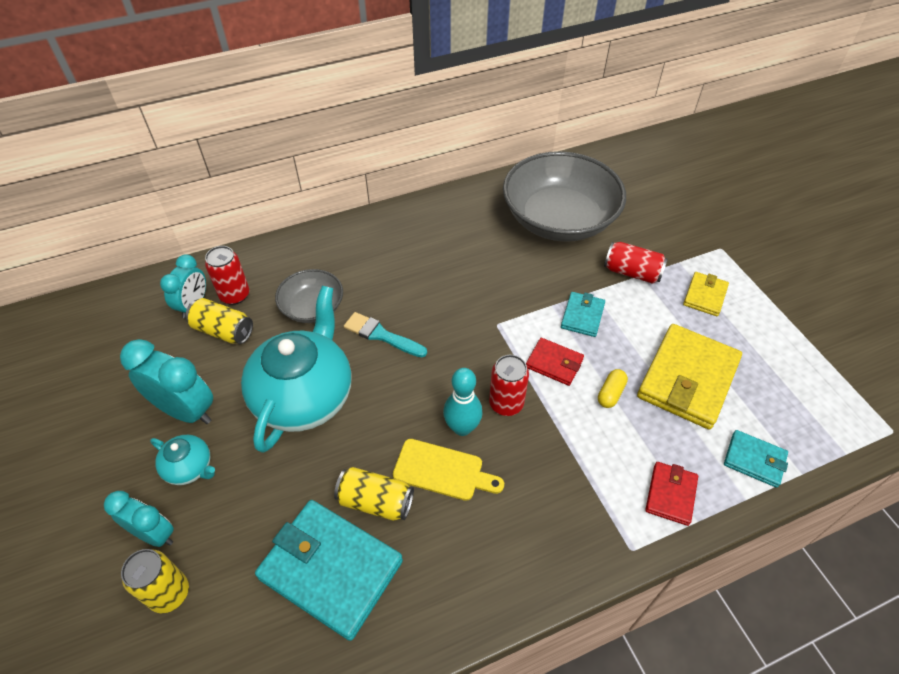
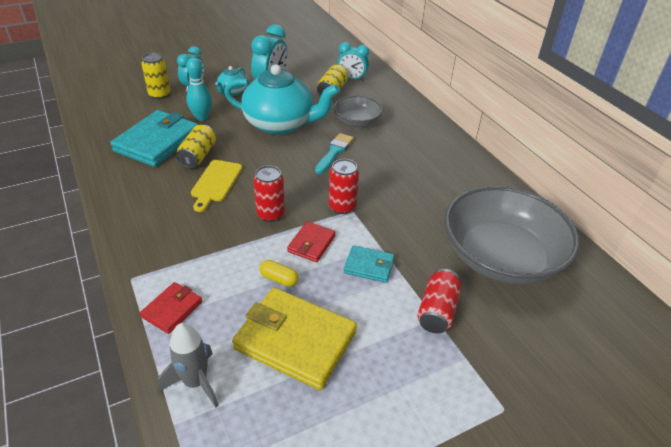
camera: 85 degrees right, 10 degrees down
red can [205,246,249,305] -> red can moved to [329,159,359,214]
turquoise bowling pin [443,368,483,436] -> turquoise bowling pin moved to [186,58,212,121]
red wallet [645,462,698,526] -> red wallet turned 75 degrees counterclockwise [140,282,202,334]
yellow wallet [683,272,729,316] -> none
turquoise wallet [724,430,788,488] -> grey rocket [158,323,219,407]

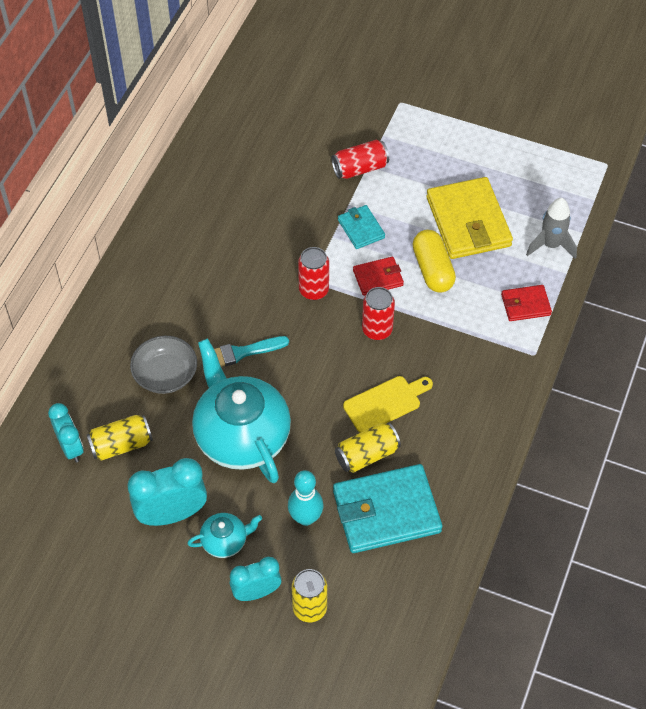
camera: 130 degrees left, 15 degrees up
yellow capsule [259,260,299,287] -> yellow capsule [413,230,456,293], size x1.80
grey bowl [444,186,580,284] -> none

